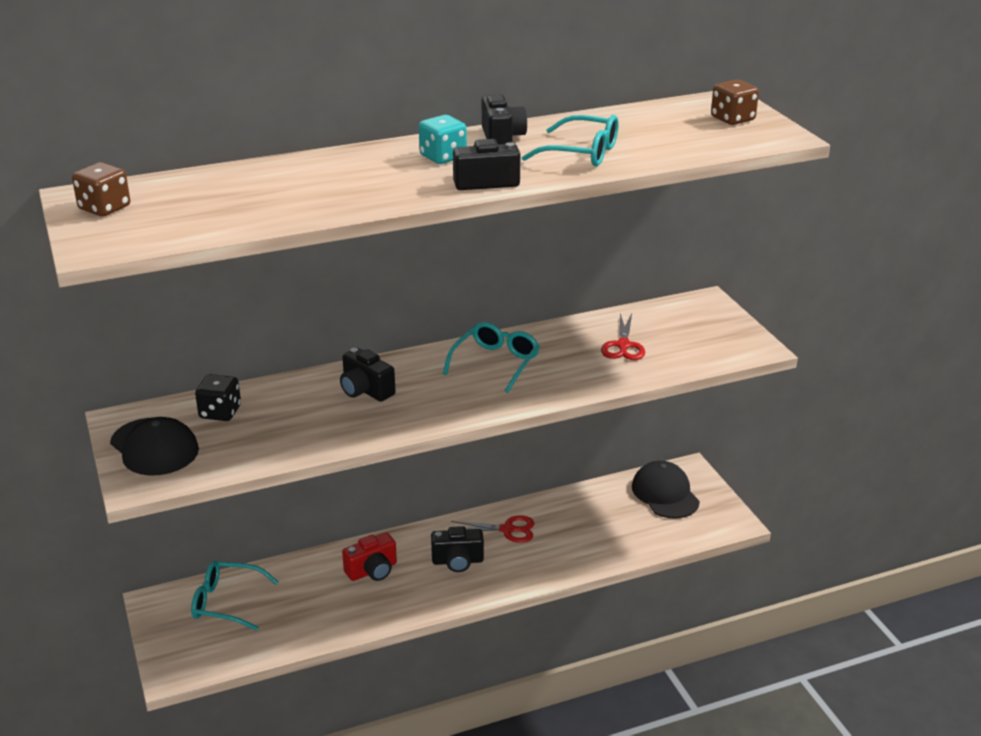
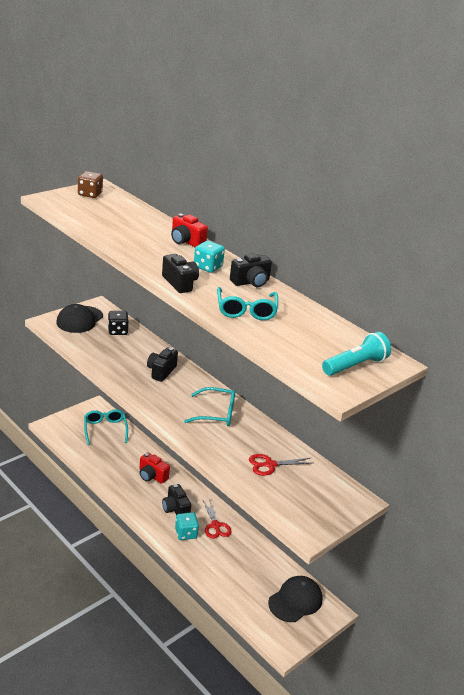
camera: 65 degrees right, 0 degrees up
brown dice [711,79,759,125] -> turquoise flashlight [322,332,391,376]
none -> red camera [171,214,208,247]
none -> turquoise dice [175,512,199,540]

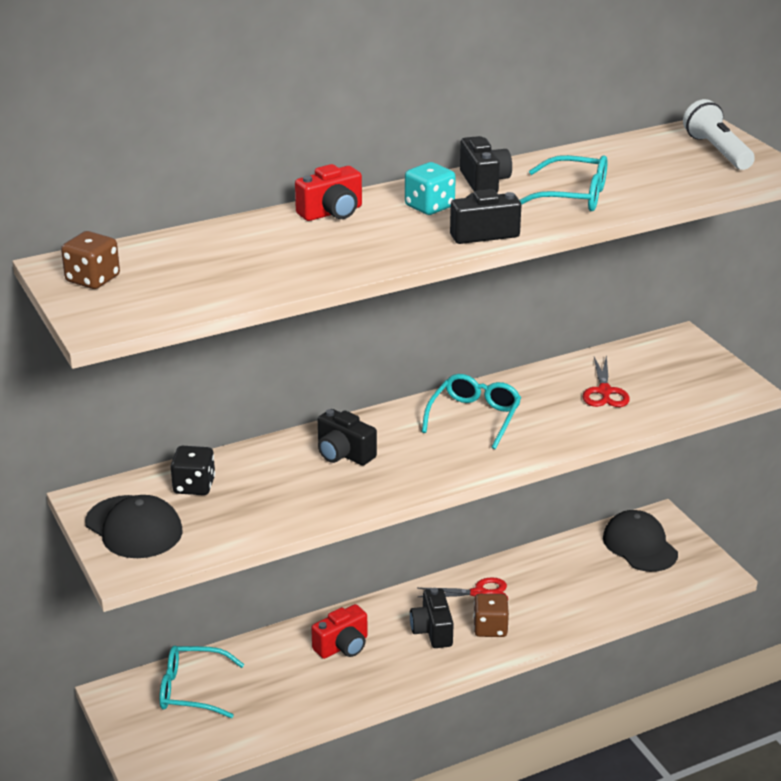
camera: 70 degrees left, 0 degrees up
black camera [162,484,191,515] -> black camera turned 90 degrees clockwise [410,588,454,648]
turquoise dice [175,512,199,540] -> brown dice [473,594,509,637]
turquoise flashlight [322,332,391,376] -> white flashlight [683,99,755,170]

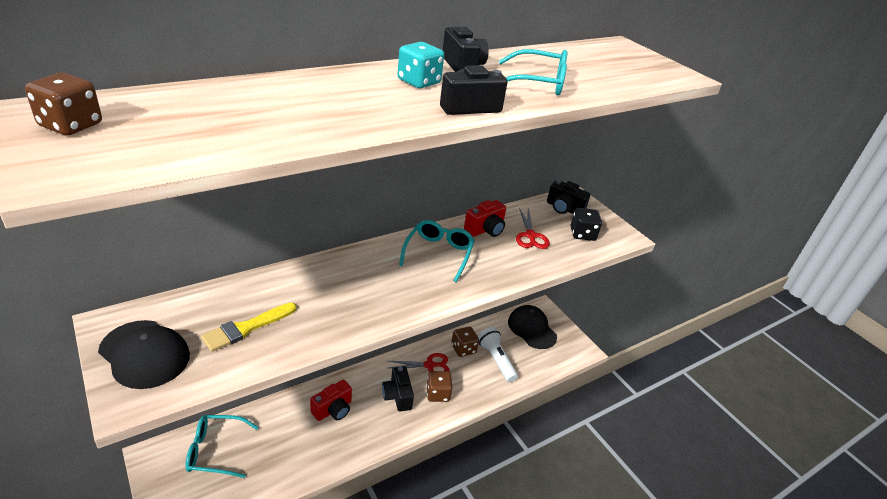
camera: 10 degrees left, 5 degrees up
black dice [171,446,215,495] -> black dice moved to [571,208,602,241]
red camera [295,164,362,221] -> red camera moved to [464,200,506,237]
black camera [318,409,377,465] -> black camera moved to [547,180,590,214]
white flashlight [683,99,755,170] -> white flashlight moved to [478,327,518,382]
none -> yellow brush [201,303,297,352]
none -> brown dice [451,326,479,357]

